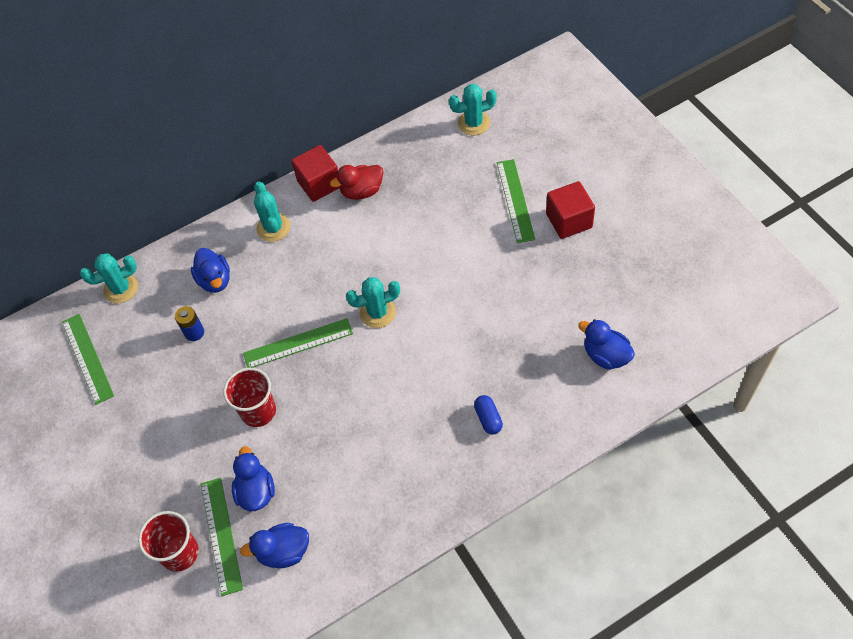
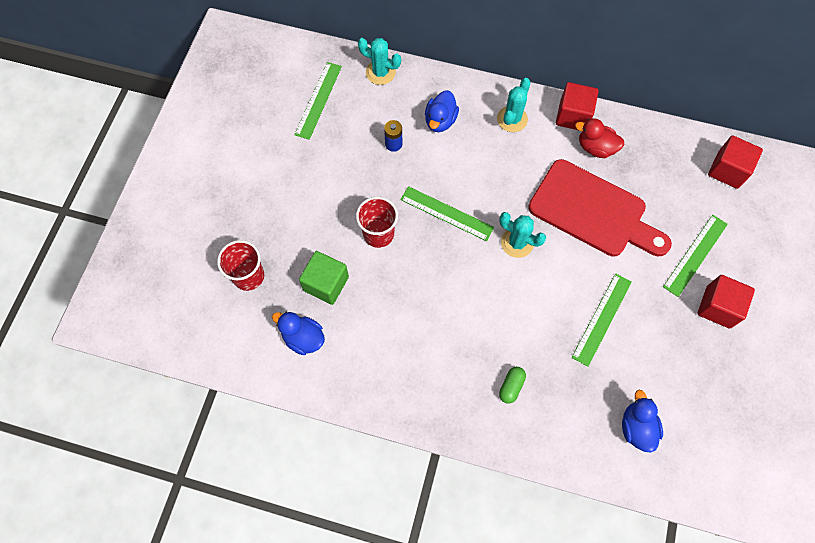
camera: 40 degrees right, 10 degrees up
green ruler [201,478,243,596] -> green ruler moved to [572,273,632,367]
blue duck [232,446,275,512] -> green cube [299,251,349,305]
turquoise cactus [449,84,497,135] -> red cube [708,135,763,189]
blue capsule [474,395,503,435] -> green capsule [499,367,526,404]
none -> red cutting board [528,159,672,256]

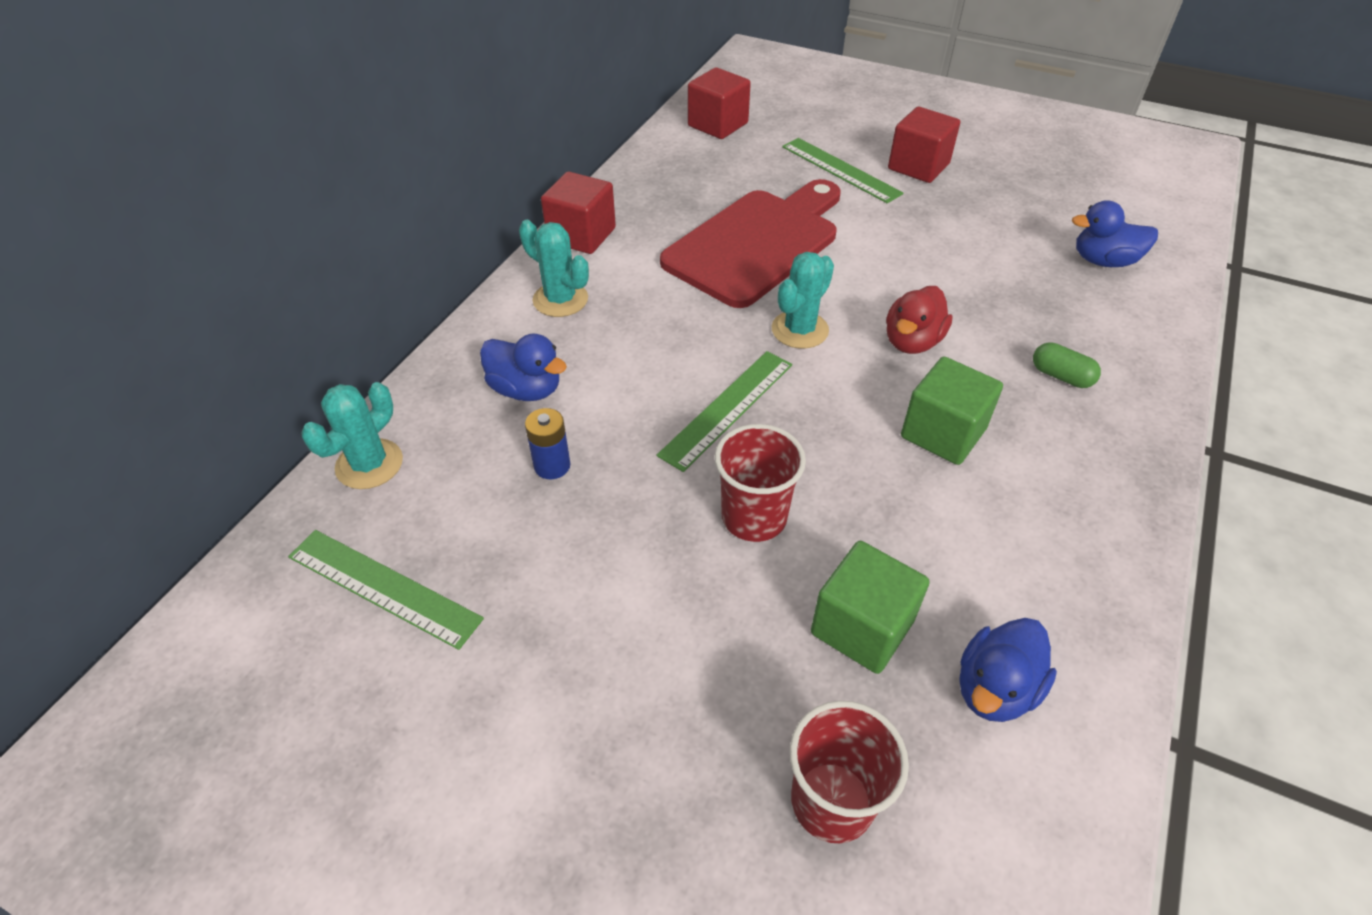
camera: 80 degrees left, 20 degrees down
green ruler [572,273,632,367] -> none
red duck [575,118,625,158] -> red duck moved to [886,286,953,354]
none -> green cube [901,357,1003,465]

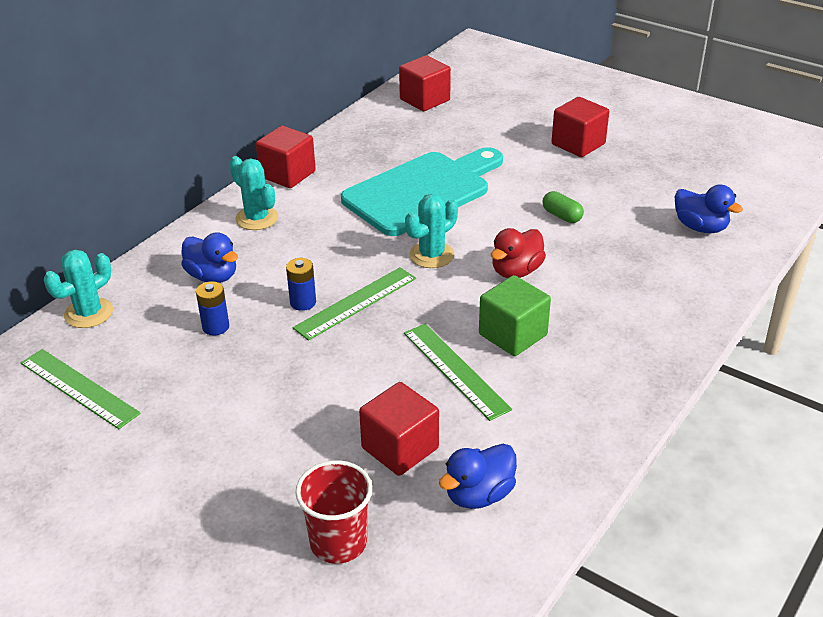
camera: 10 degrees right, 10 degrees down
red cutting board [660,179,841,308] -> turquoise cutting board [341,147,503,236]
red cup [715,424,806,542] -> none
green ruler [782,138,903,203] -> green ruler moved to [404,324,512,421]
green cube [811,541,930,674] -> red cube [359,382,439,476]
green capsule [1033,342,1101,388] -> green capsule moved to [542,191,584,223]
blue duck [1072,200,1158,267] -> blue duck turned 150 degrees counterclockwise [675,185,743,233]
none -> blue battery [286,258,316,311]

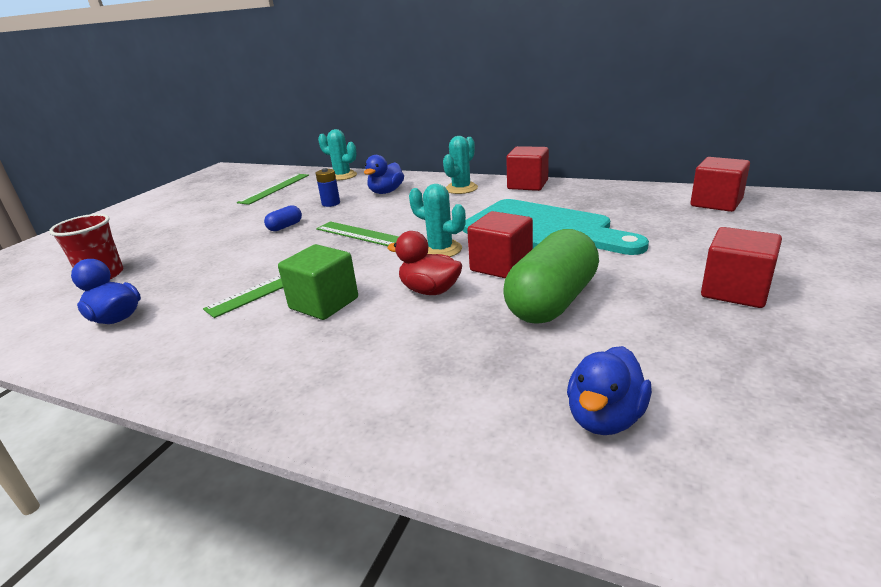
camera: 80 degrees right, 10 degrees down
blue battery [286,258,316,311] -> none
red cube [359,382,439,476] -> red cube moved to [467,211,533,278]
green capsule [542,191,584,223] -> green capsule [503,229,599,324], size x2.29
none -> blue capsule [264,205,302,231]

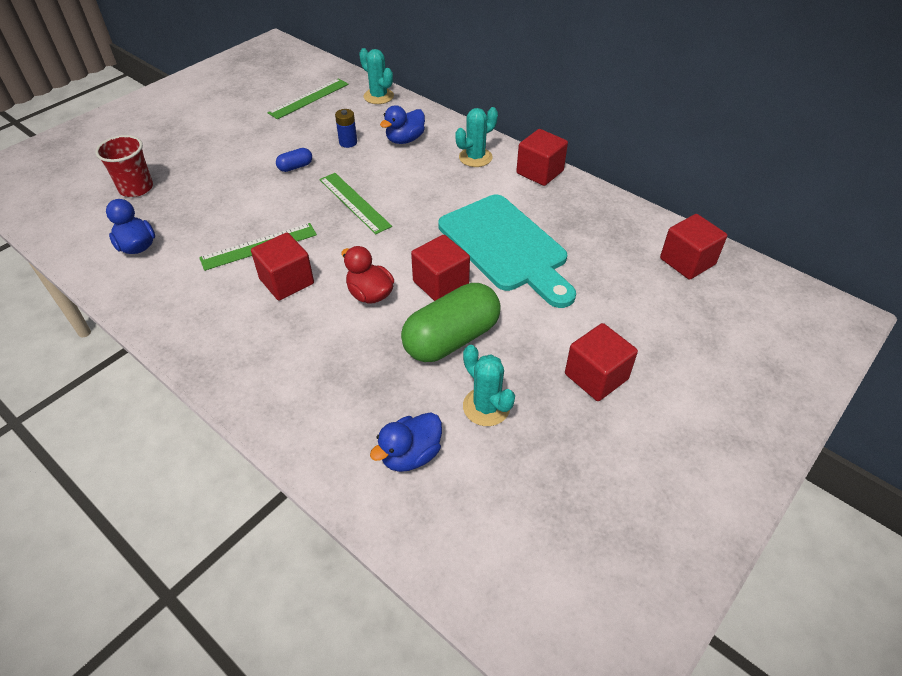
camera: 15 degrees right, 20 degrees up
green cube [278,244,358,320] -> red cube [251,233,314,301]
turquoise cactus [409,184,466,257] -> turquoise cactus moved to [463,345,515,426]

